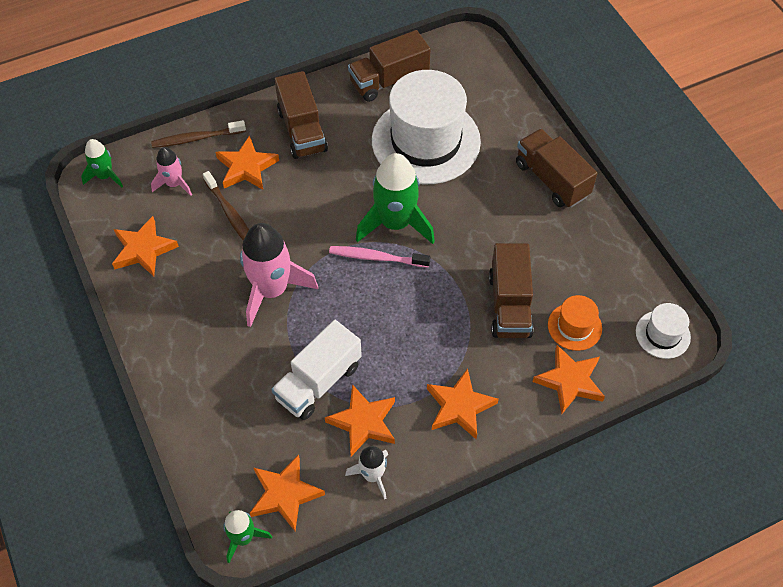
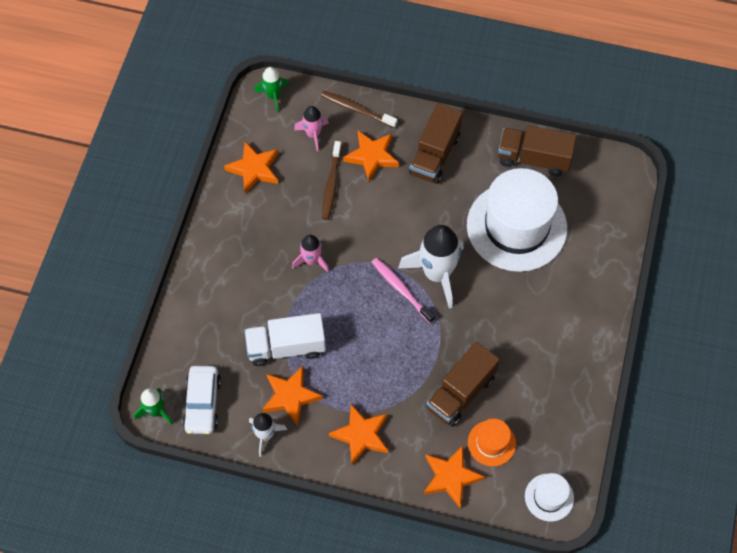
camera: 40 degrees right, 5 degrees up
pink rocket [240,223,318,327] -> pink rocket [292,235,329,272], size x0.54
orange star [250,454,325,531] -> white car [182,366,221,434]
green rocket [356,153,435,244] -> white rocket [398,225,464,309]
brown truck [516,129,598,208] -> none

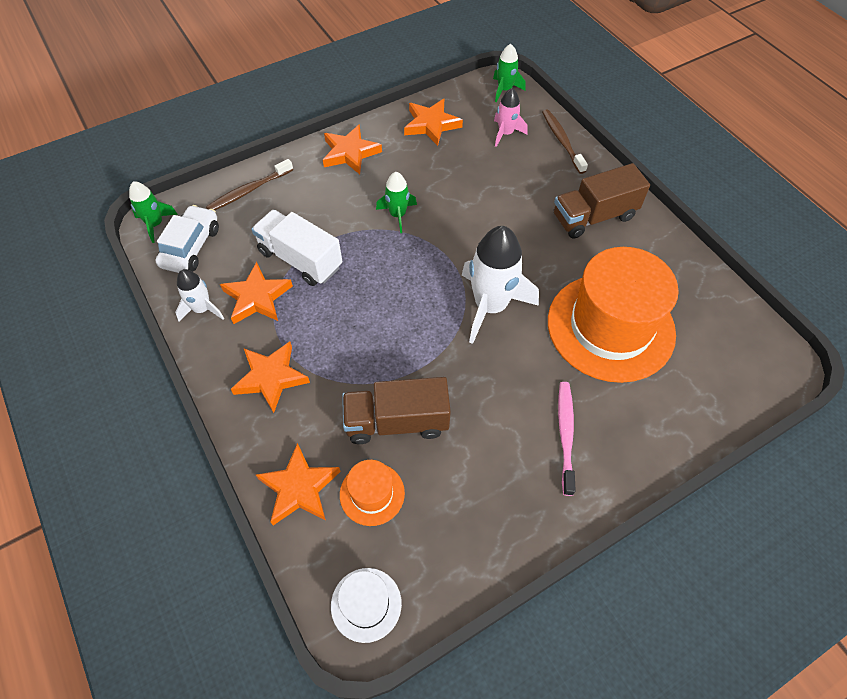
camera: 45 degrees right, 5 degrees down
white car [182,366,221,434] -> white car turned 150 degrees clockwise [155,205,219,273]
pink rocket [292,235,329,272] -> green rocket [376,172,417,233]
brown toothbrush [322,141,342,220] -> brown toothbrush moved to [206,159,293,210]
orange star [343,131,399,181] -> orange star moved to [323,124,382,174]
pink toothbrush [372,258,435,323] -> pink toothbrush moved to [558,382,576,496]
white hat [467,168,567,272] -> orange hat [548,247,679,383]
brown truck [498,126,577,176] -> none

